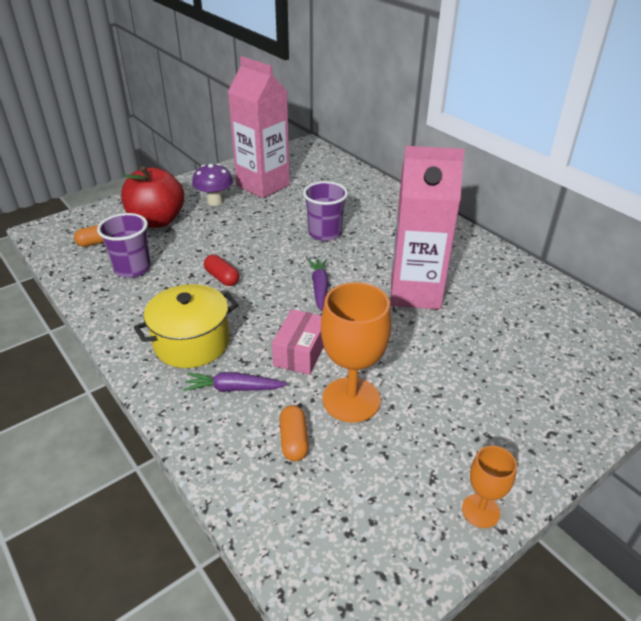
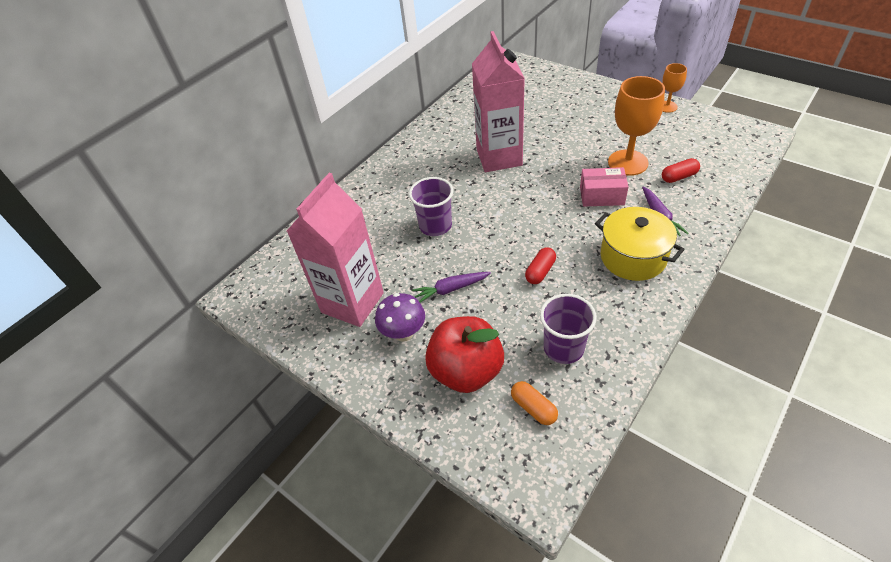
camera: 100 degrees left, 10 degrees up
orange capsule [280,405,309,461] -> red capsule [662,158,700,183]
purple carrot [308,259,329,311] -> purple carrot moved to [412,272,491,303]

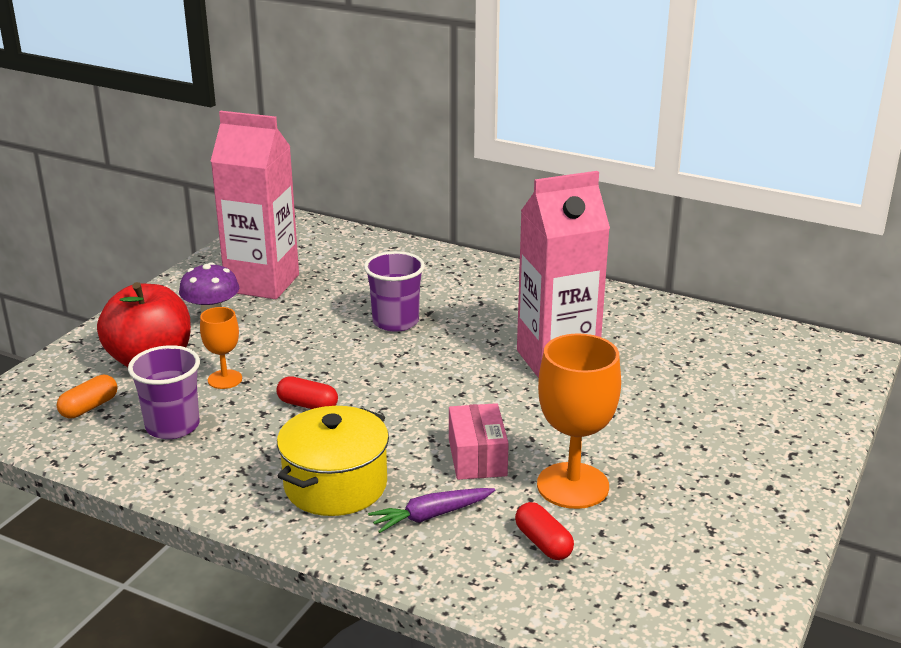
camera: 75 degrees right, 20 degrees down
purple carrot [412,272,491,303] -> none
orange goblet [662,63,687,113] -> orange goblet moved to [200,307,242,389]

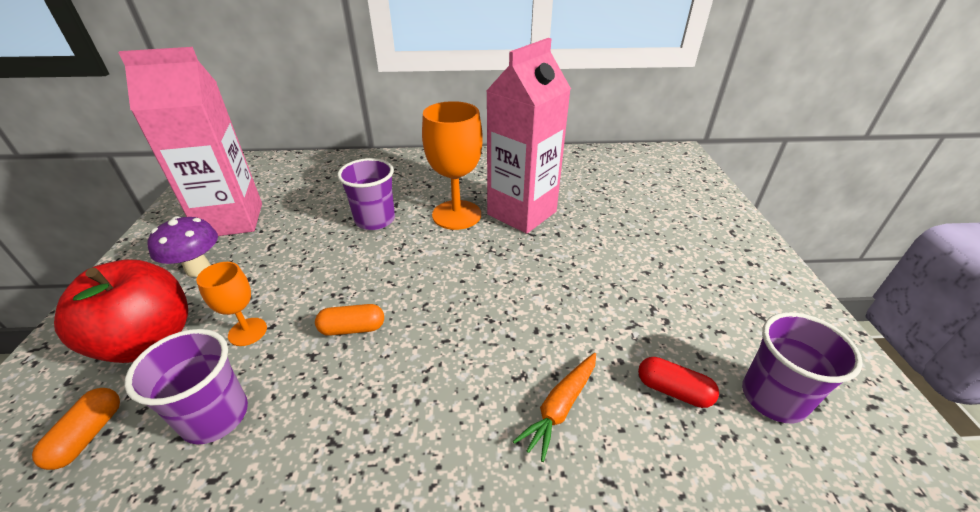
camera: 30 degrees left, 10 degrees up
red capsule [277,376,338,409] -> orange capsule [315,304,384,336]
yellow pot [277,406,389,516] -> none
purple carrot [368,488,495,533] -> orange carrot [513,353,596,462]
pink box [449,403,509,480] -> none
orange goblet [537,333,621,509] -> orange goblet moved to [422,101,483,230]
none -> purple cup [742,312,863,423]

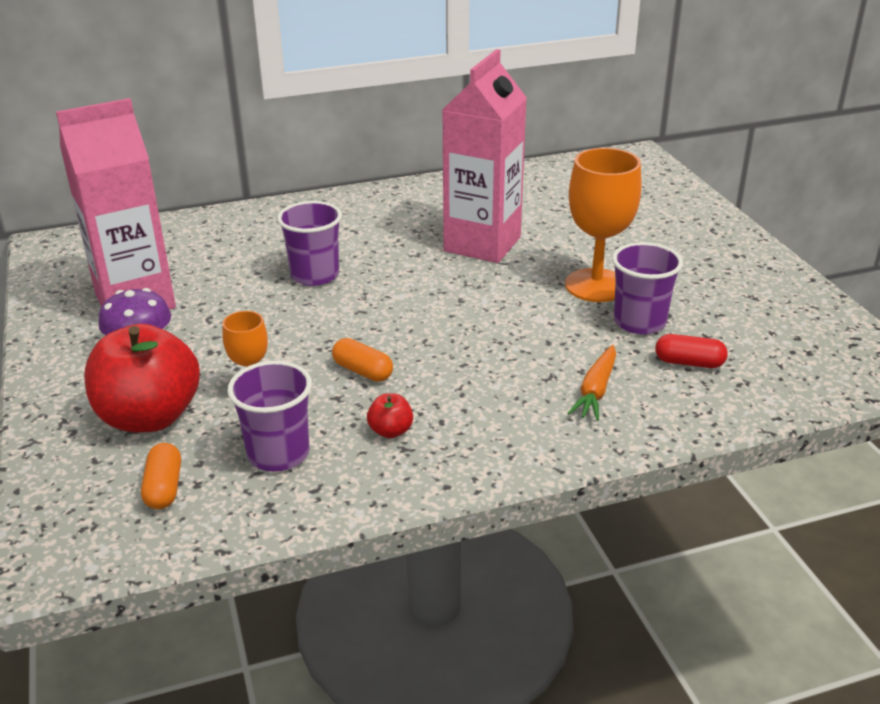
camera: 15 degrees left, 5 degrees down
orange capsule [315,304,384,336] -> orange capsule turned 60 degrees clockwise [332,338,393,382]
orange goblet [422,101,483,230] -> orange goblet moved to [565,148,642,302]
purple cup [742,312,863,423] -> purple cup moved to [612,242,683,335]
none -> red apple [367,393,413,438]

